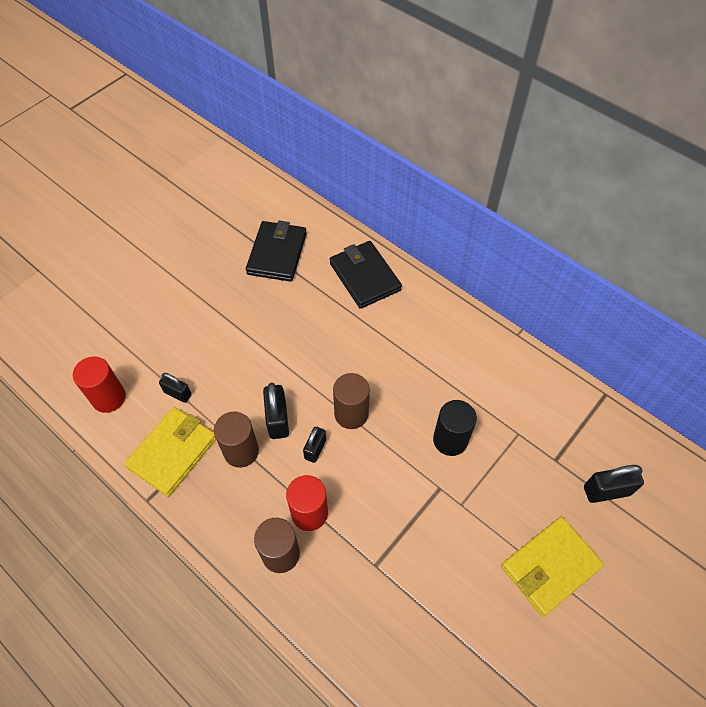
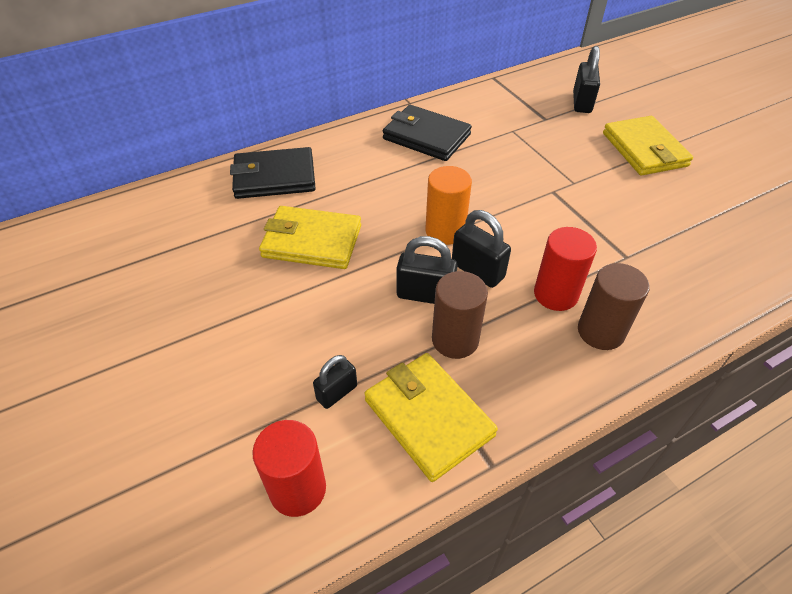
camera: 70 degrees left, 10 degrees down
black wallet [246,221,307,282] -> black wallet moved to [383,105,472,161]
black padlock [303,426,326,463] -> black padlock [452,210,511,288], size x1.53
brown cylinder [333,373,370,429] -> orange cylinder [425,166,472,245]
black cylinder [433,400,477,456] -> none
none -> yellow wallet [259,206,361,269]

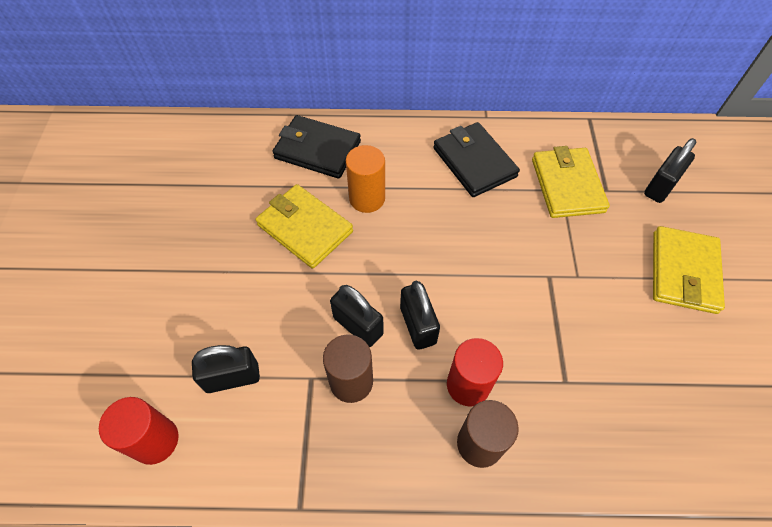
camera: 30 degrees right, 10 degrees up
black padlock [313,355,357,409] -> black padlock [192,345,260,393], size x1.53
yellow wallet [365,353,498,482] -> yellow wallet moved to [532,146,610,218]
orange cylinder [425,166,472,245] -> orange cylinder moved to [346,145,385,213]

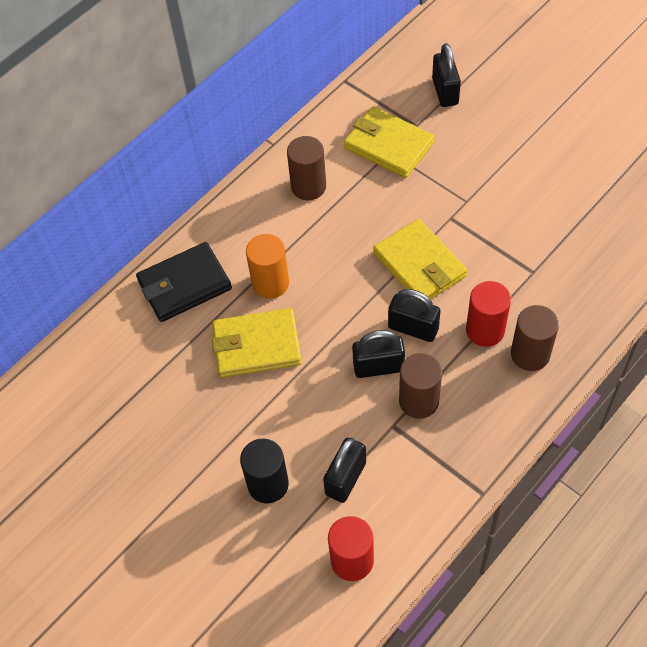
camera: 45 degrees left, 0 degrees up
black wallet [433,122,520,197] -> brown cylinder [287,136,326,200]
yellow wallet [653,226,725,314] -> yellow wallet moved to [373,219,467,300]
none -> black cylinder [240,439,289,503]

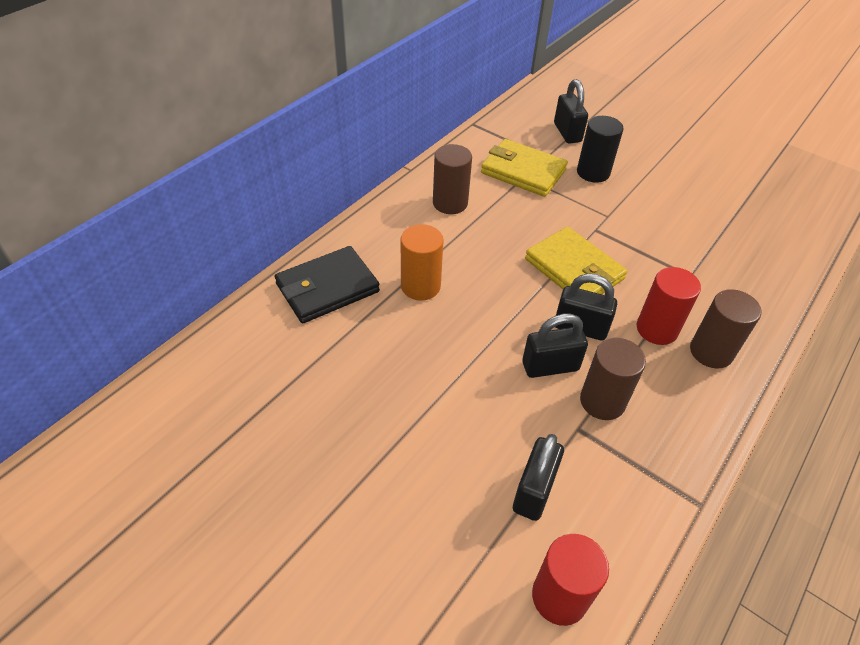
camera: 10 degrees left, 10 degrees down
yellow wallet [212,308,302,378] -> none
black cylinder [240,439,289,503] -> black cylinder moved to [577,116,624,183]

